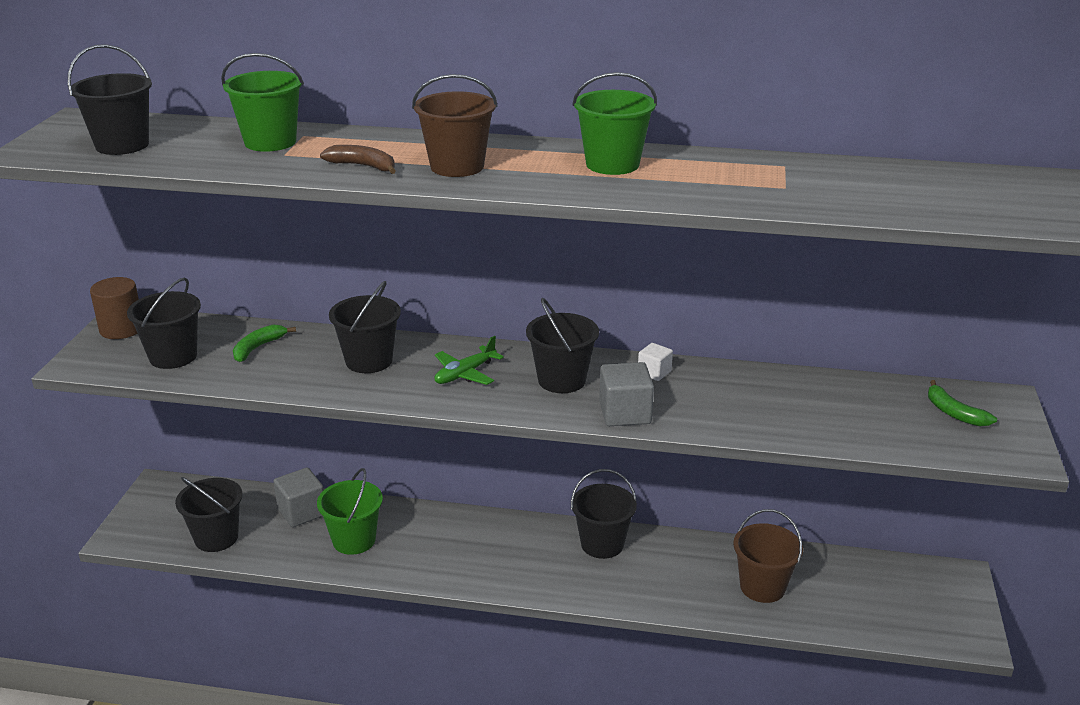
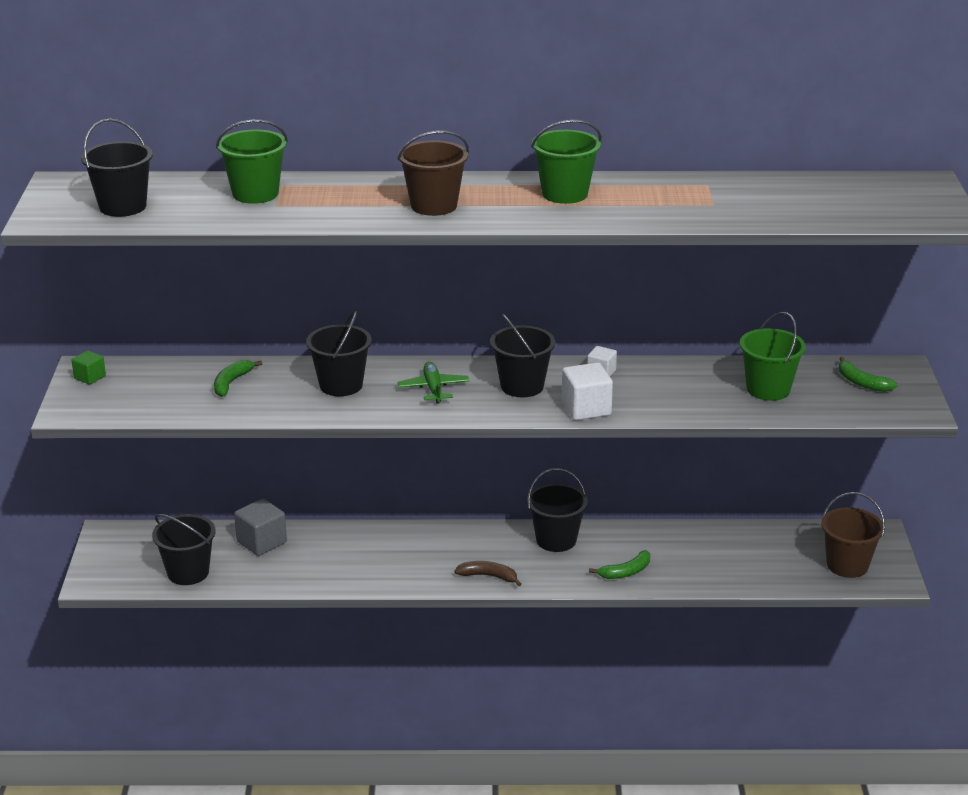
camera: 10 degrees left, 0 degrees up
brown cylinder [90,277,139,339] -> green cube [72,350,106,385]
black bucket [127,278,201,369] -> none
green bucket [317,468,383,555] -> green bucket moved to [740,312,806,401]
brown banana [320,145,396,174] -> brown banana moved to [454,561,522,586]
green plane [434,336,504,385] -> green plane turned 135 degrees clockwise [397,362,469,404]
grey cube [599,362,654,426] -> white cube [561,362,613,420]
brown bucket [733,509,803,603] -> brown bucket moved to [821,492,885,578]
none -> green banana [589,550,650,579]

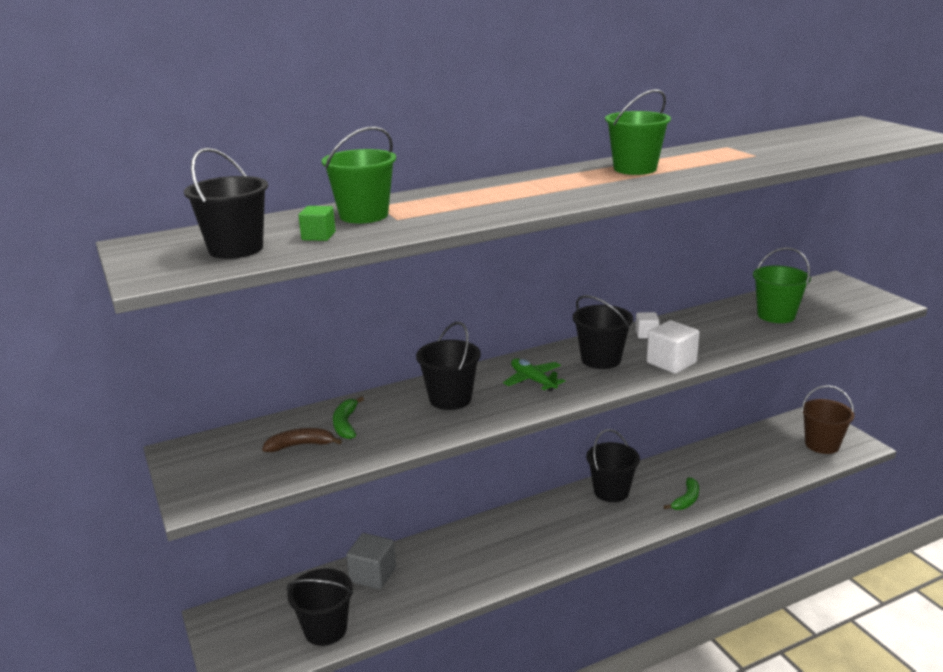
camera: 25 degrees left, 5 degrees down
green cube [72,350,106,385] -> green cube moved to [299,206,336,241]
brown bucket [397,131,469,216] -> none
brown banana [454,561,522,586] -> brown banana moved to [262,428,342,452]
green banana [839,357,898,392] -> none

